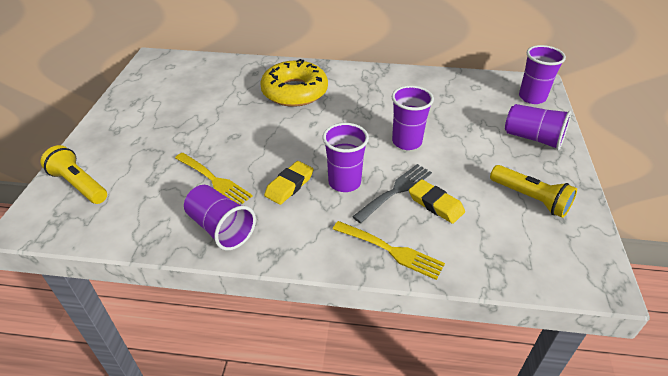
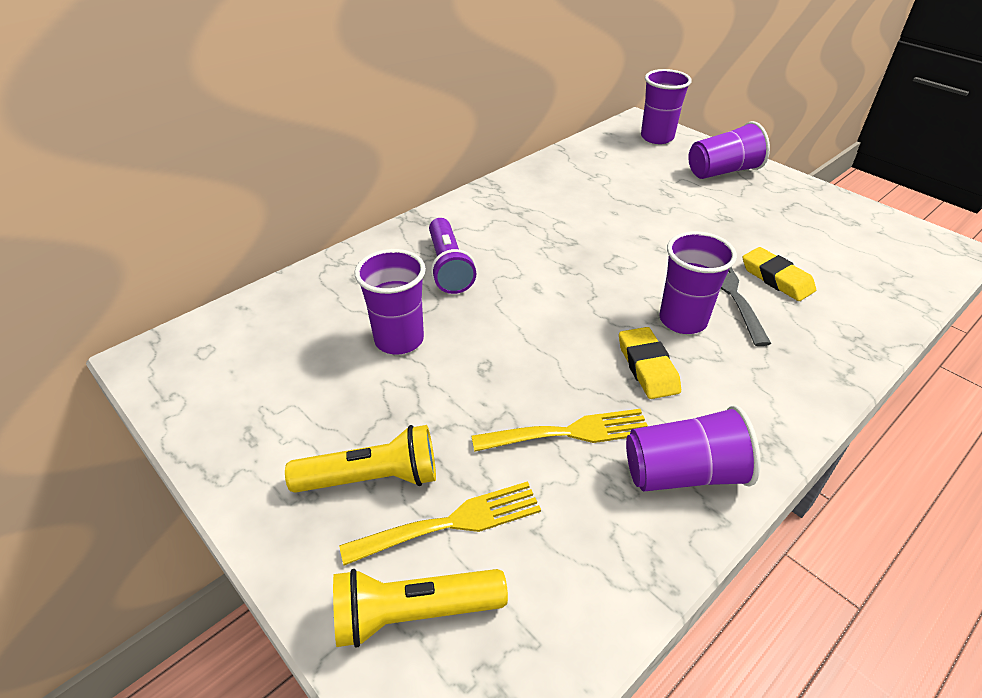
camera: 50 degrees left, 0 degrees up
yellow donut [260,59,328,107] -> purple flashlight [429,218,476,294]
yellow fork [333,221,445,280] -> yellow fork moved to [339,481,541,566]
purple cup [392,86,434,150] -> purple cup moved to [354,249,426,354]
yellow eraser [409,179,465,224] -> yellow eraser turned 60 degrees clockwise [742,247,816,301]
yellow flashlight [490,165,577,218] -> yellow flashlight moved to [285,425,436,493]

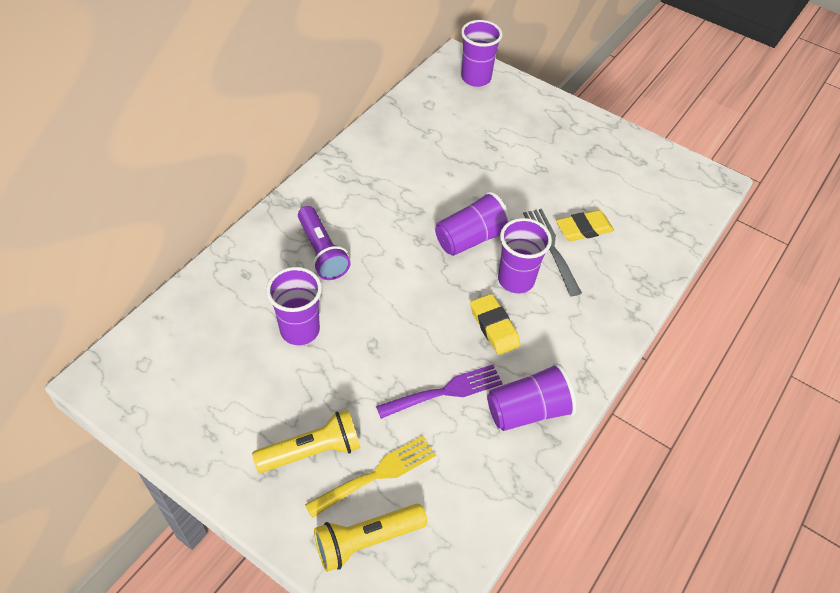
camera: 15 degrees left, 10 degrees up
yellow fork [472,409,648,452] -> purple fork [376,365,503,419]
purple cup [688,121,770,179] -> purple cup moved to [435,191,511,256]
yellow eraser [742,247,816,301] -> yellow eraser turned 60 degrees counterclockwise [556,210,614,241]

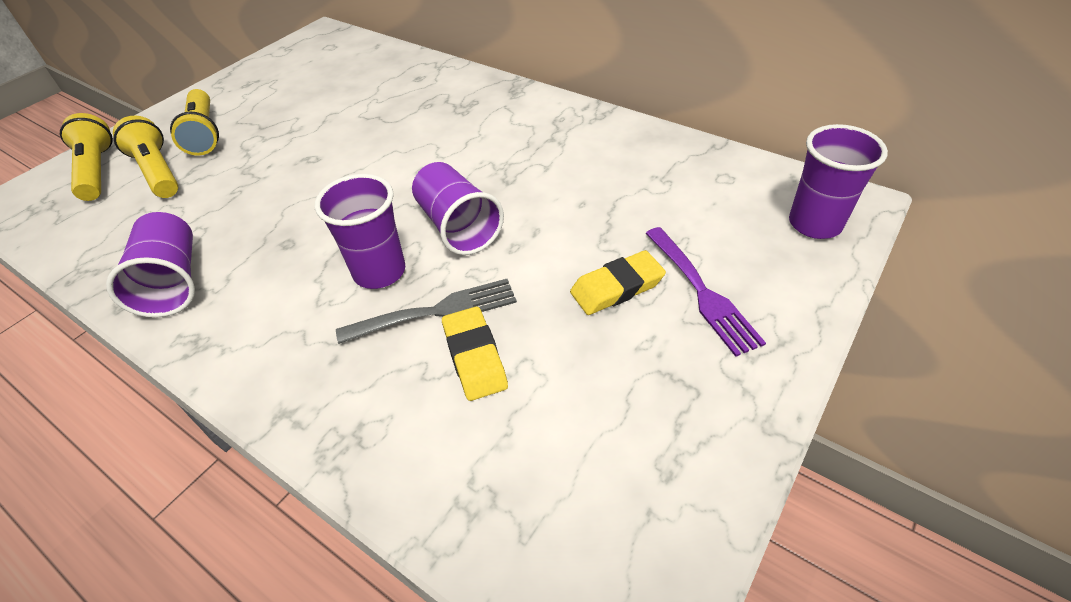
camera: 95 degrees right, 5 degrees down
purple cup [266,267,322,345] -> none
purple flashlight [298,206,351,280] -> none
yellow fork [305,436,436,518] -> yellow flashlight [113,116,178,198]
purple fork [376,365,503,419] -> purple fork moved to [645,227,766,357]
yellow eraser [470,294,520,355] -> yellow eraser moved to [570,250,666,315]

